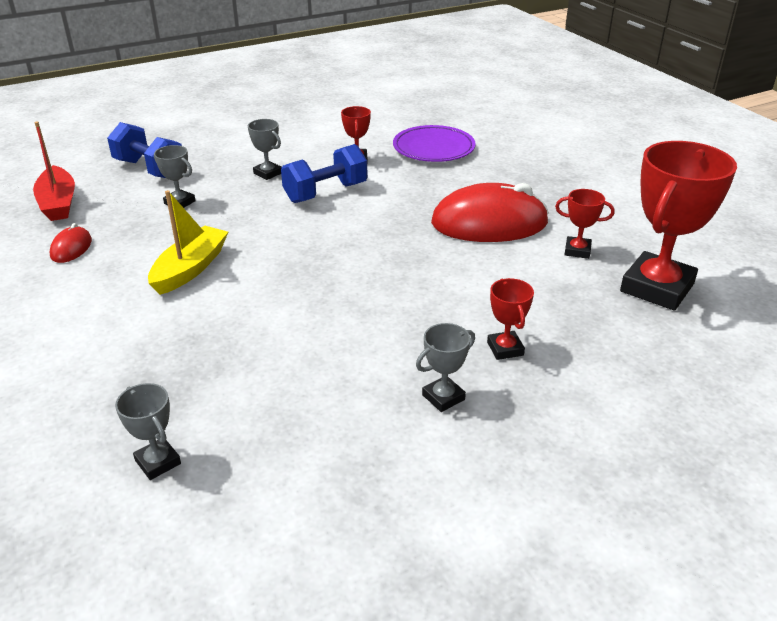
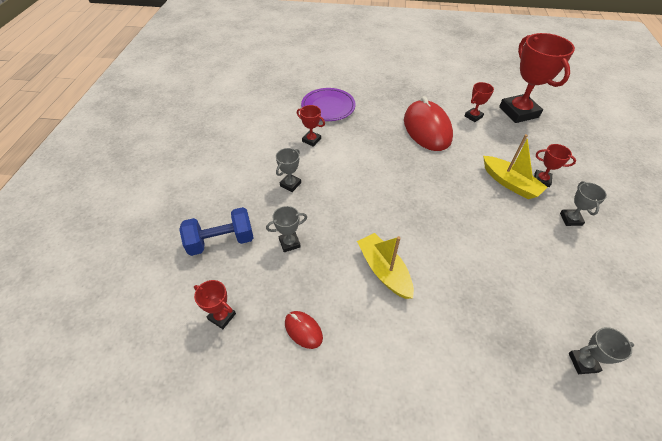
camera: 55 degrees left, 15 degrees up
red boat [33,121,75,221] -> red trophy [194,280,236,329]
grey trophy [248,119,282,180] -> grey trophy turned 45 degrees counterclockwise [276,148,301,192]
blue dumbbell [281,144,368,203] -> none
red mouse [431,183,549,242] -> red mouse turned 45 degrees counterclockwise [404,96,453,151]
none -> yellow boat [483,134,548,199]

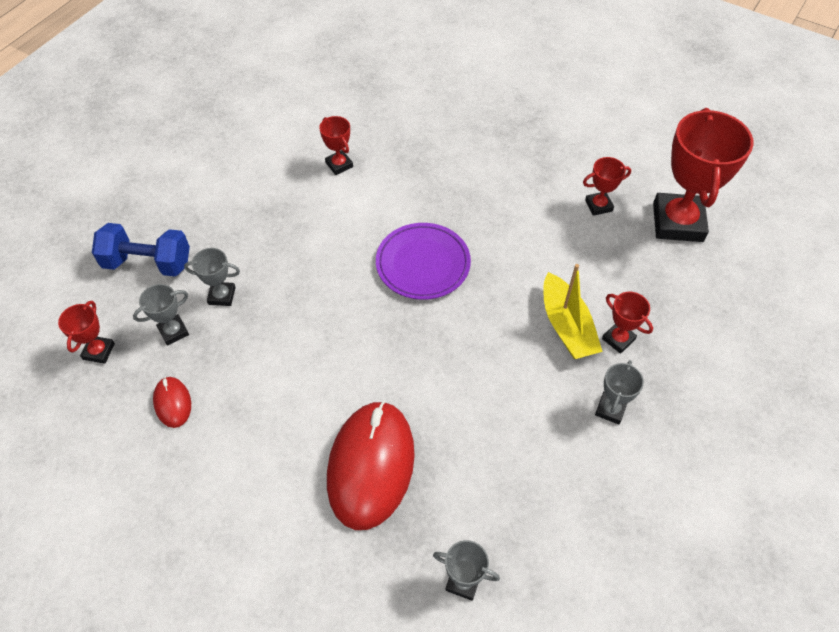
camera: 25 degrees right, 5 degrees up
red trophy [194,280,236,329] -> red trophy turned 45 degrees clockwise [58,301,115,364]
grey trophy [276,148,301,192] -> grey trophy moved to [133,284,189,346]
purple plate [301,88,356,121] -> purple plate moved to [376,223,471,300]
yellow boat [357,233,414,299] -> none
red mouse [404,96,453,151] -> red mouse moved to [327,401,415,530]

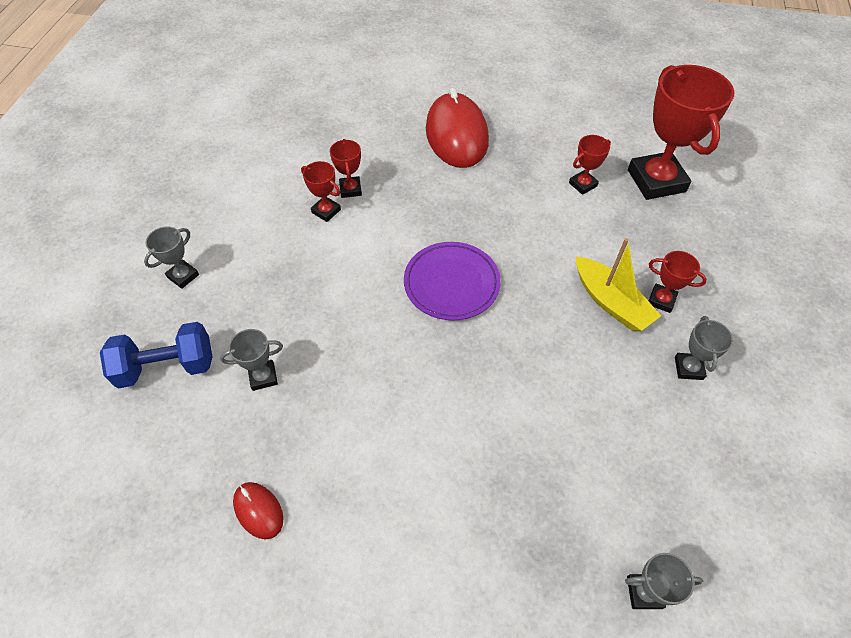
camera: 20 degrees left, 0 degrees up
red trophy [58,301,115,364] -> red trophy moved to [330,139,362,198]
grey trophy [133,284,189,346] -> grey trophy moved to [144,226,199,289]
red mouse [327,401,415,530] -> red mouse moved to [426,88,489,168]

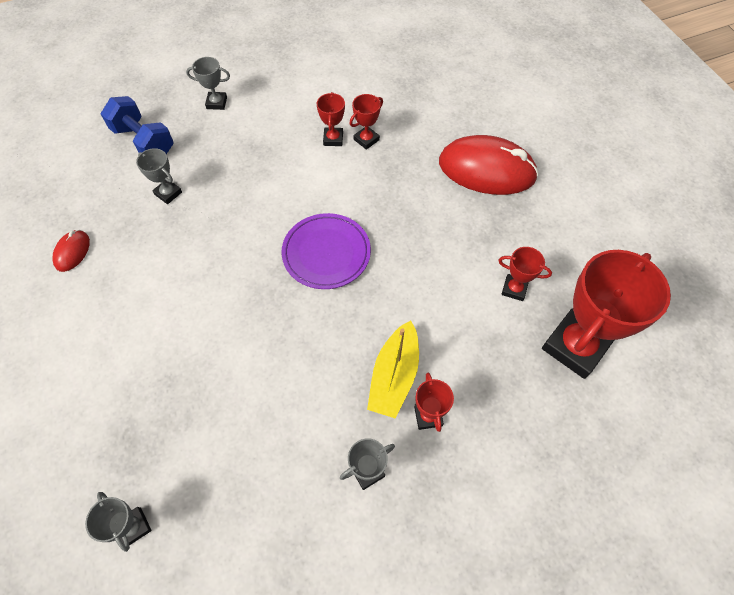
camera: 55 degrees right, 5 degrees up
red mouse [426,88,489,168] -> red mouse turned 60 degrees clockwise [439,135,539,195]

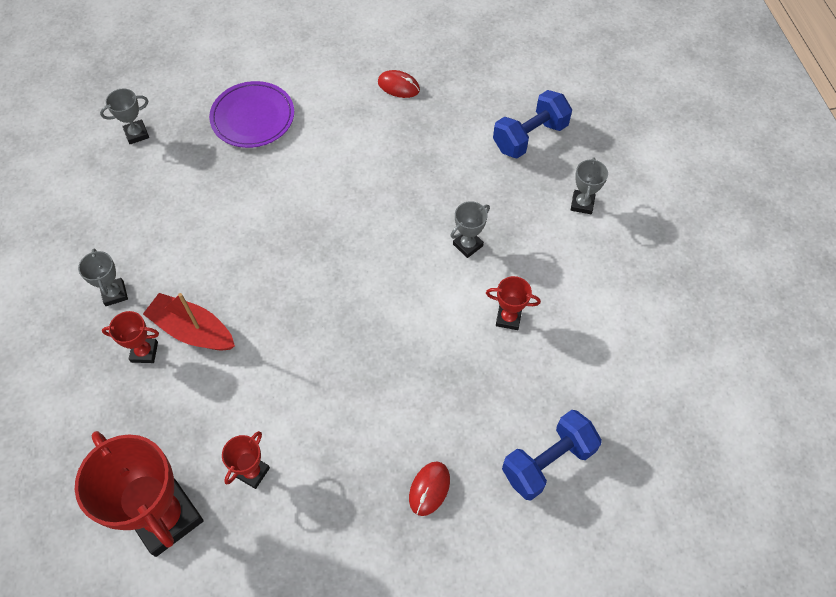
camera: 100 degrees right, 0 degrees up
grey trophy [136,148,182,204] -> grey trophy moved to [450,201,490,258]
purple plate [281,213,371,289] -> purple plate moved to [209,81,294,148]
red trophy [349,94,383,150] -> none
yellow boat [367,321,419,418] -> red boat [143,293,235,350]
red mouse [439,135,539,195] -> red mouse [409,462,450,516], size x0.45
none -> blue dumbbell [502,410,602,501]

